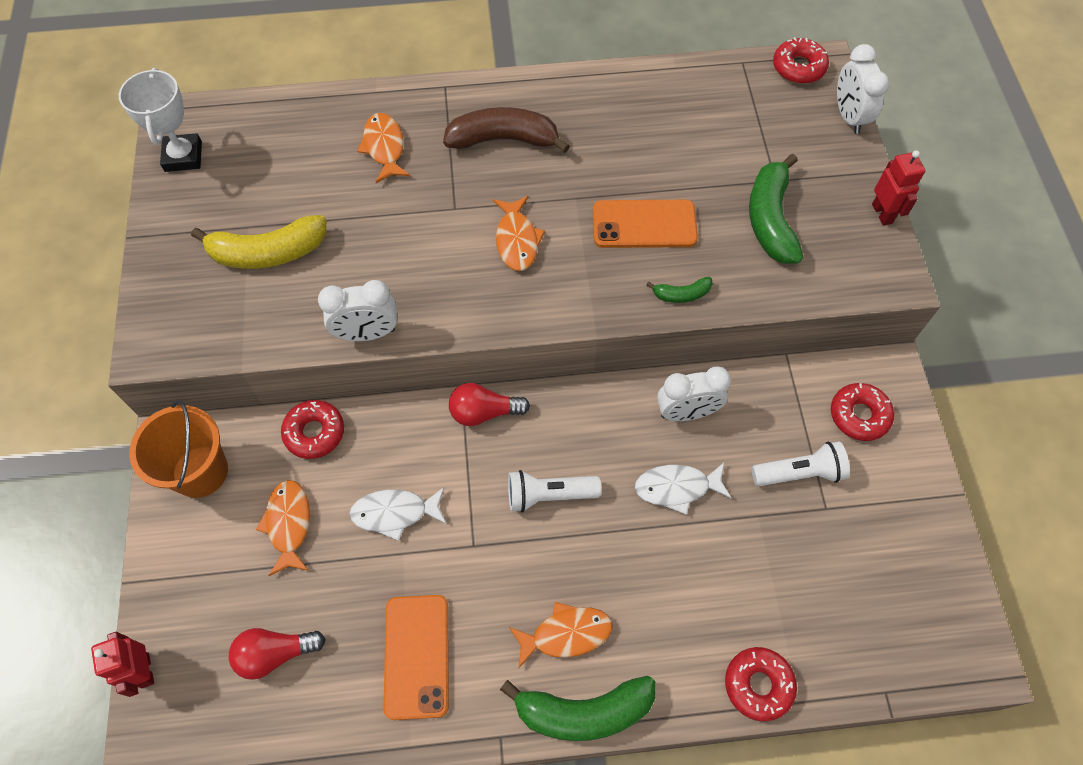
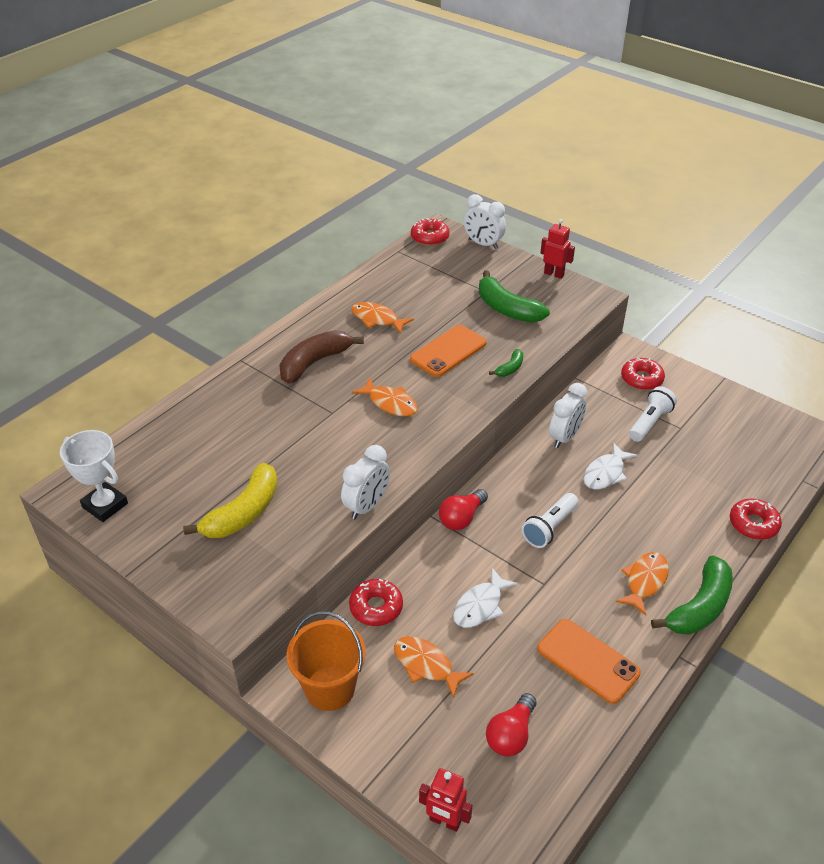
camera: 45 degrees left, 20 degrees down
orange fish [357,113,410,183] -> orange fish moved to [351,302,414,334]

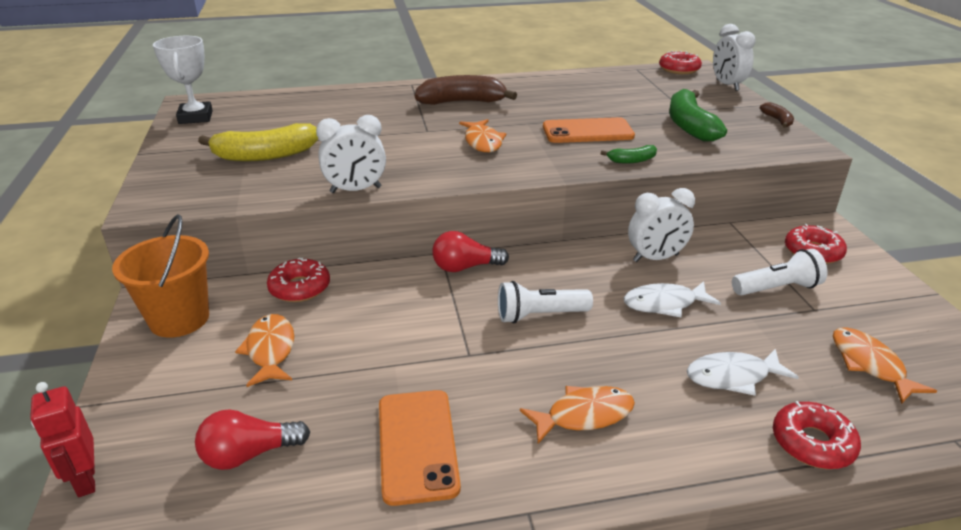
camera: 40 degrees right, 10 degrees down
orange fish [351,302,414,334] -> orange fish moved to [833,327,937,404]
white fish [453,568,518,628] -> white fish moved to [687,349,799,396]
red robot [540,219,575,279] -> brown banana [760,102,794,128]
green banana [651,555,733,635] -> none

